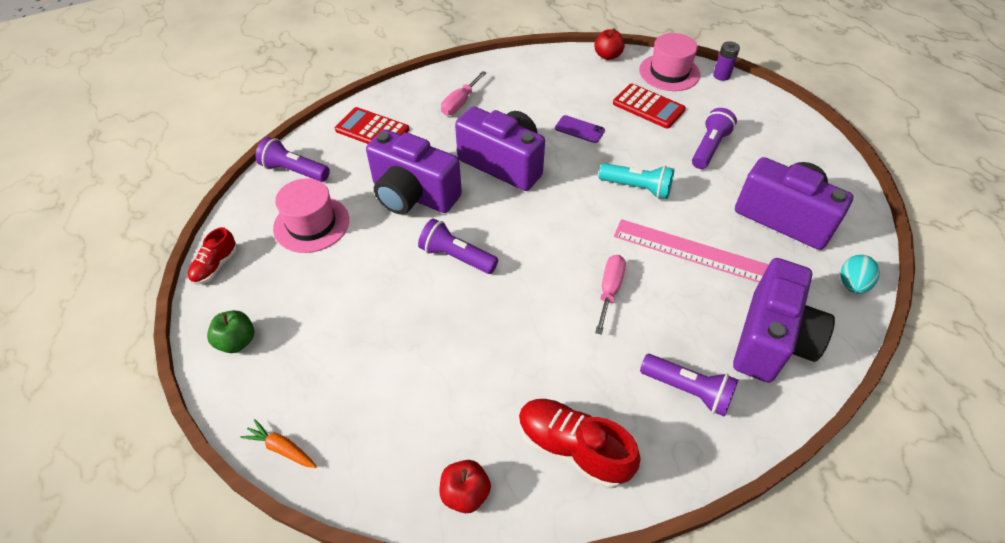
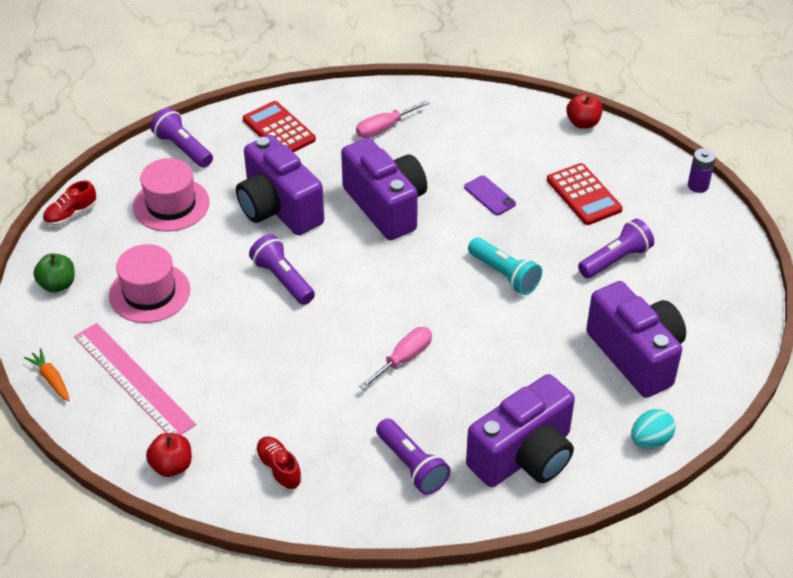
camera: 25 degrees right, 5 degrees down
red shoe [519,399,640,489] -> red shoe [255,436,302,490], size x0.59
pink ruler [614,219,769,283] -> pink ruler moved to [74,323,196,435]
pink hat [639,33,700,91] -> pink hat moved to [109,244,190,323]

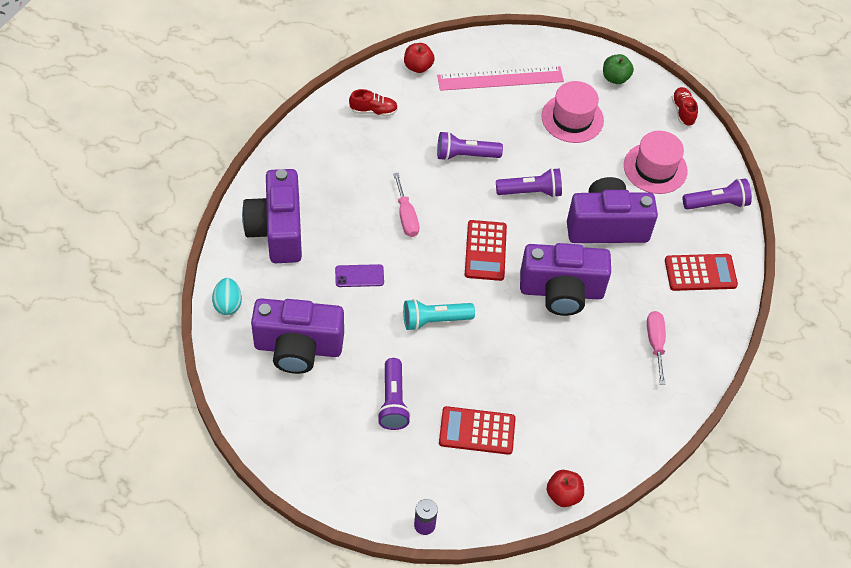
camera: 120 degrees right, 10 degrees up
orange carrot [24,348,70,401] -> none
purple flashlight [376,419,451,495] -> purple flashlight moved to [437,131,503,161]
purple phone [464,175,516,215] -> purple phone moved to [335,264,384,287]
none -> red calculator [465,220,507,281]

